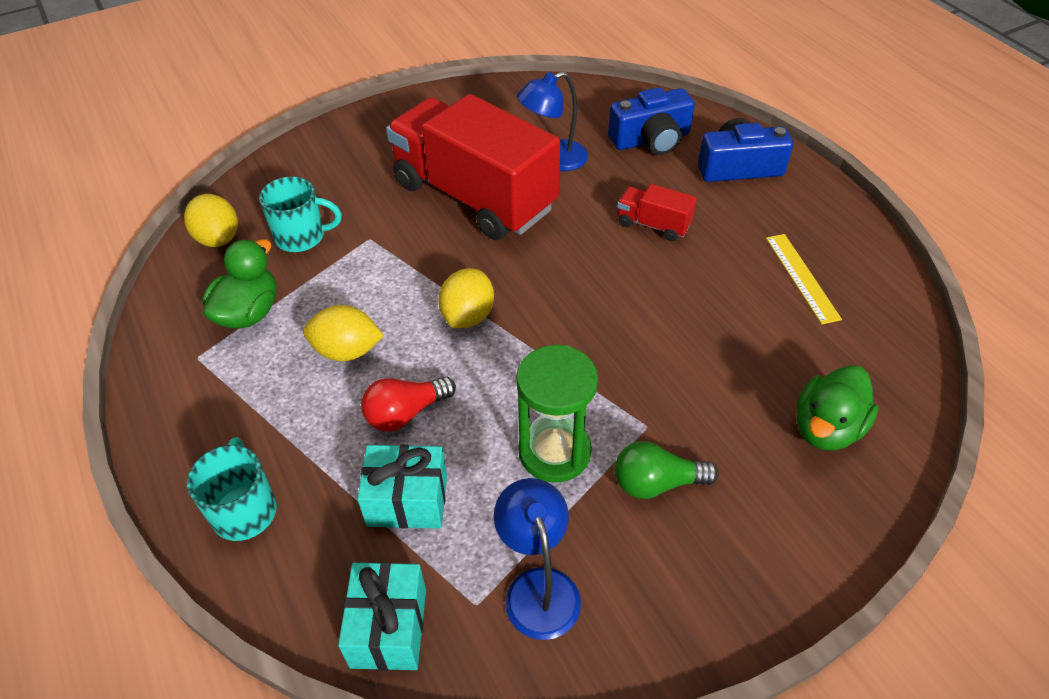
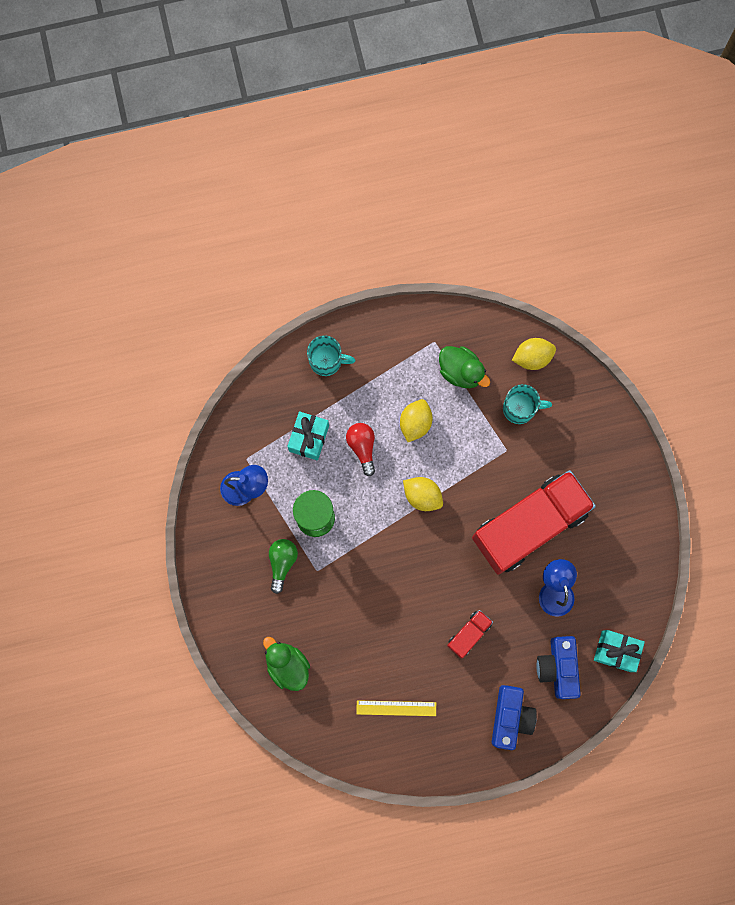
camera: 105 degrees right, 30 degrees up
turquoise mug [259,176,342,252] -> turquoise mug turned 105 degrees counterclockwise [503,384,552,424]
turquoise gift [338,562,426,670] -> turquoise gift moved to [594,630,645,672]

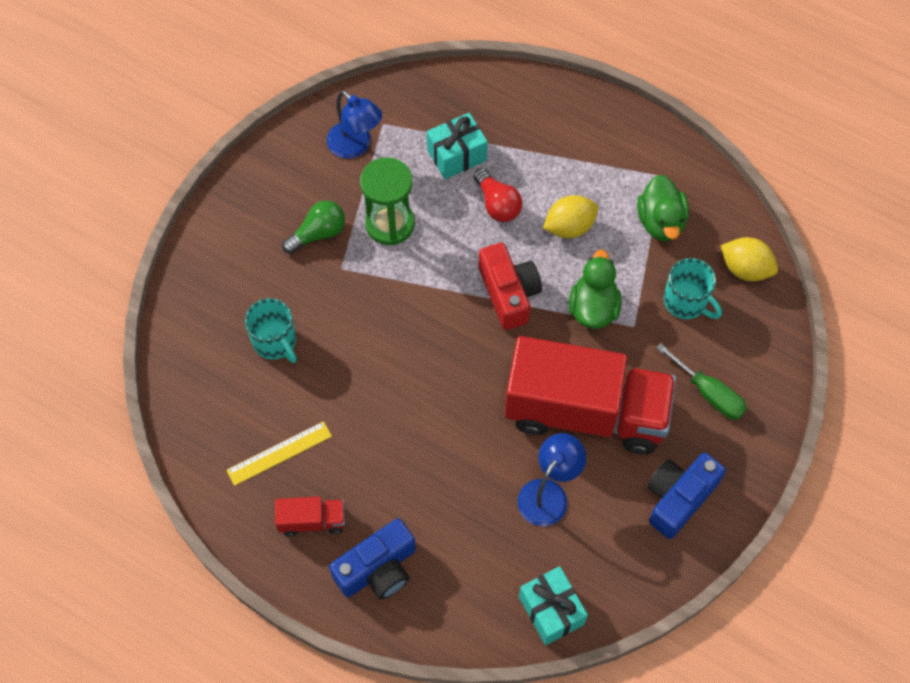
camera: 45 degrees right, 15 degrees down
green duck [263,637,310,691] -> green duck moved to [569,250,621,329]
turquoise mug [307,335,355,376] -> turquoise mug moved to [245,298,297,363]
red light bulb [346,423,375,476] -> red light bulb turned 120 degrees clockwise [474,168,522,222]
yellow ruler [356,700,436,716] -> yellow ruler turned 75 degrees counterclockwise [226,421,332,486]
yellow lemon [403,477,443,511] -> red camera [478,243,542,330]
red truck [447,610,493,658] -> red truck moved to [275,497,345,536]
blue camera [536,636,581,699] -> blue camera moved to [647,453,726,539]
none -> green screwdriver [656,343,747,420]

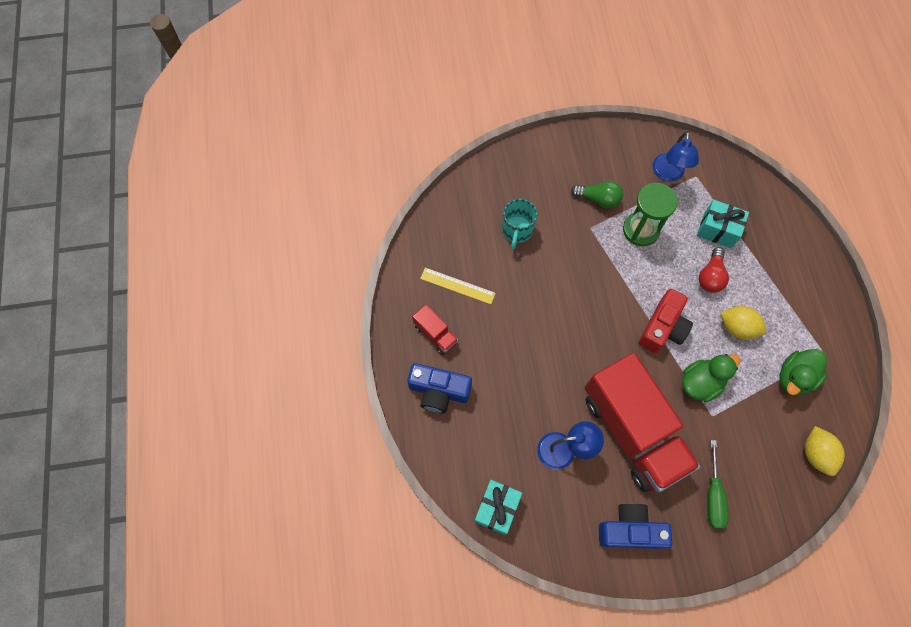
camera: 50 degrees right, 5 degrees up
turquoise mug [664,258,722,319] -> none

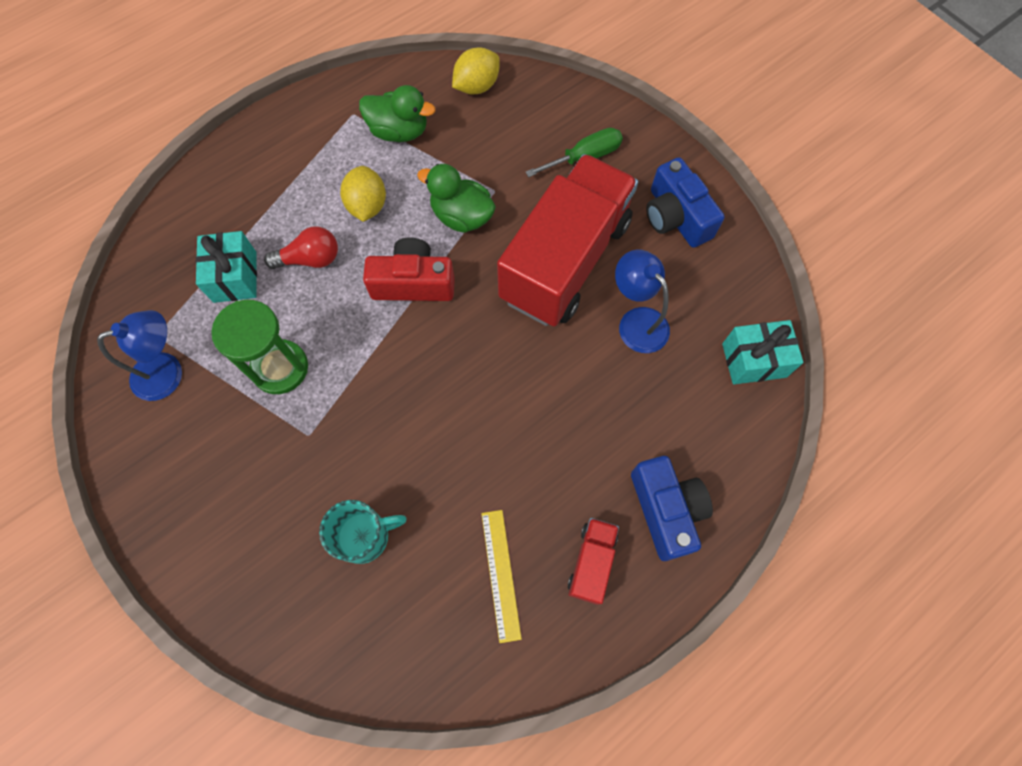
camera: 120 degrees left, 0 degrees up
green light bulb [571,181,623,209] -> none

